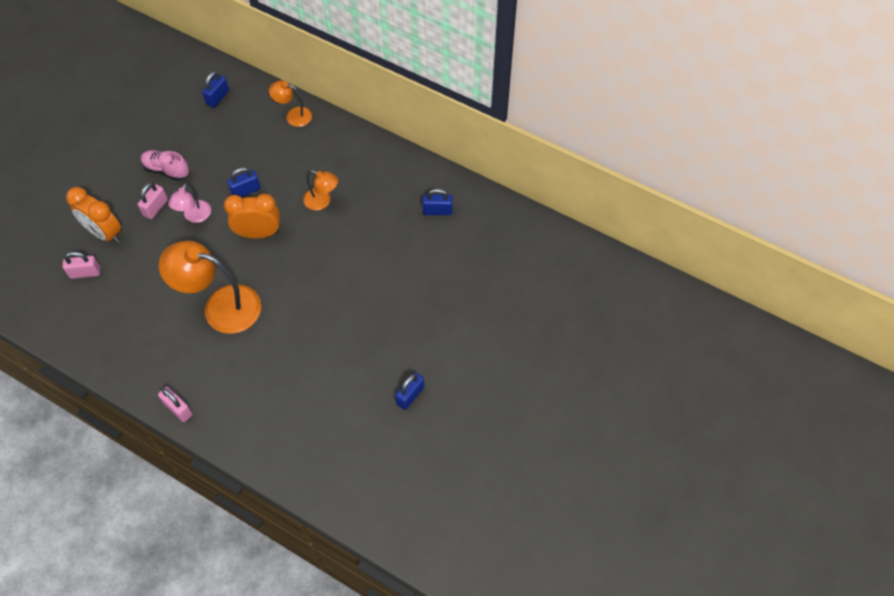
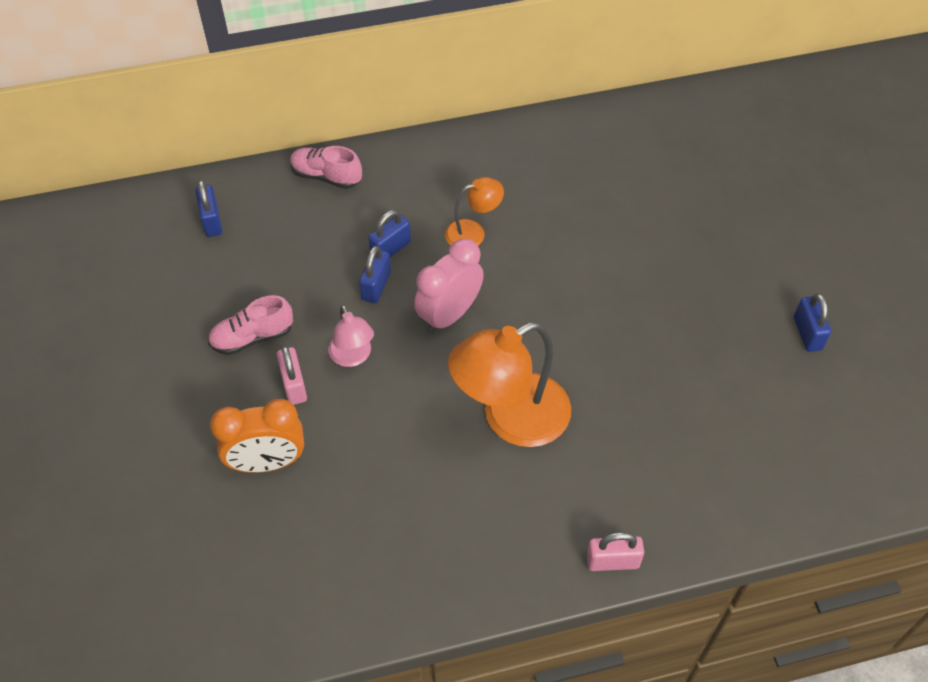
camera: 45 degrees left, 5 degrees down
pink padlock [63,252,100,279] -> none
orange clock [224,193,280,238] -> pink clock [414,239,484,334]
orange lamp [269,80,312,127] -> pink shoe [290,146,362,189]
blue padlock [423,188,453,215] -> blue padlock moved to [368,210,411,257]

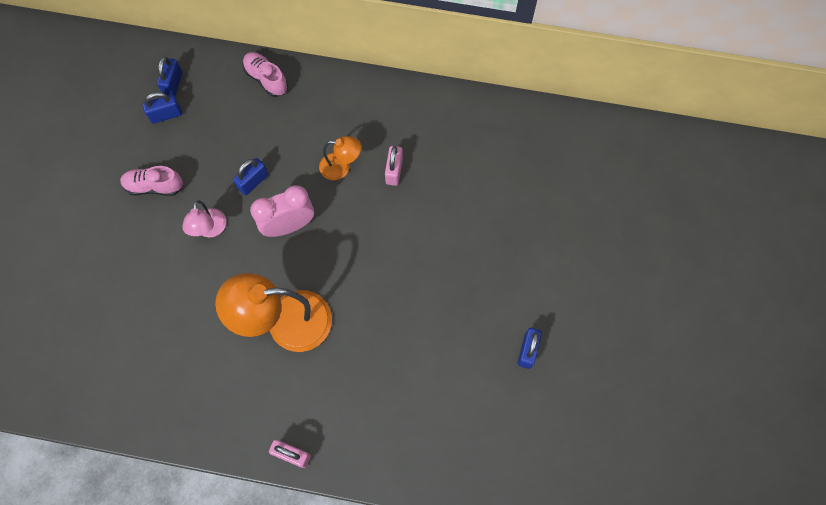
camera: 25 degrees right, 15 degrees up
orange clock [210,399,304,473] -> none
pink padlock [277,346,307,405] -> pink padlock moved to [385,146,403,186]
blue padlock [368,210,411,257] -> blue padlock moved to [143,92,182,124]

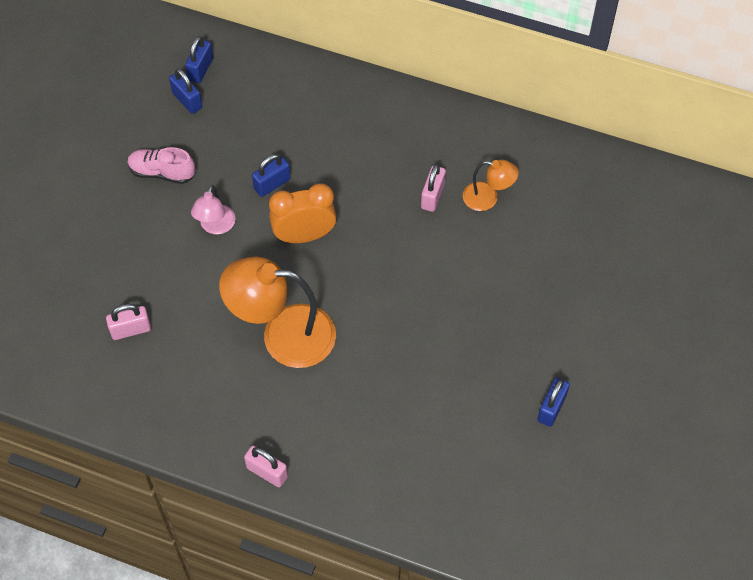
camera: 10 degrees right, 10 degrees down
blue padlock [143,92,182,124] -> blue padlock turned 60 degrees clockwise [169,68,202,114]
pink shoe [242,52,288,97] -> none
pink clock [250,185,314,237] -> orange clock [269,184,336,243]
orange lamp [319,136,361,180] -> orange lamp moved to [463,160,519,211]
none -> pink padlock [106,304,151,340]

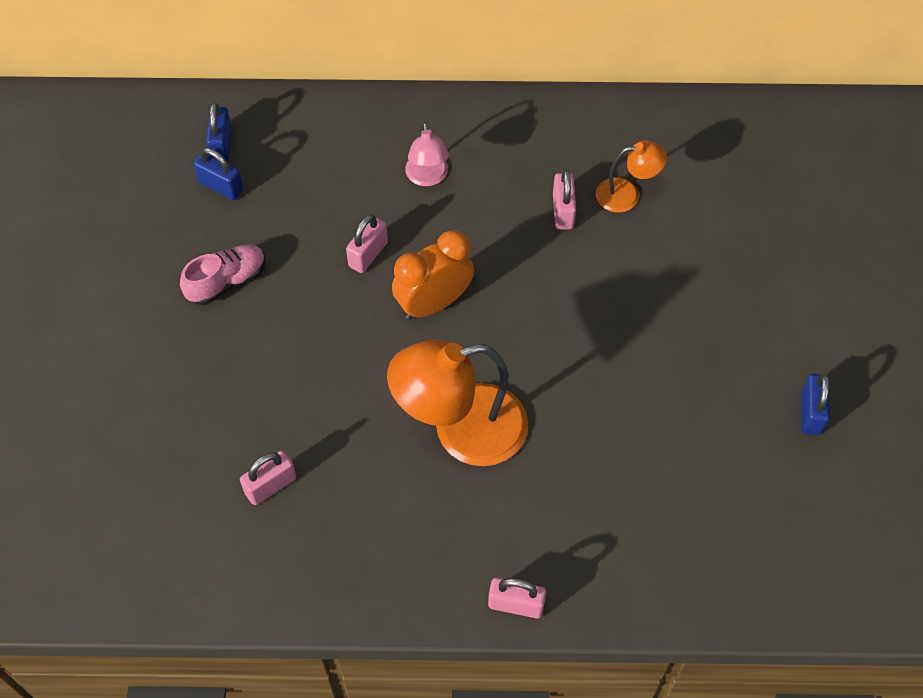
camera: 20 degrees left, 0 degrees up
pink shoe [127,147,195,184] -> pink shoe turned 150 degrees clockwise [180,244,266,305]
pink lamp [191,185,236,234] -> pink lamp moved to [405,122,449,186]
blue padlock [252,154,291,197] -> pink padlock [346,214,388,273]

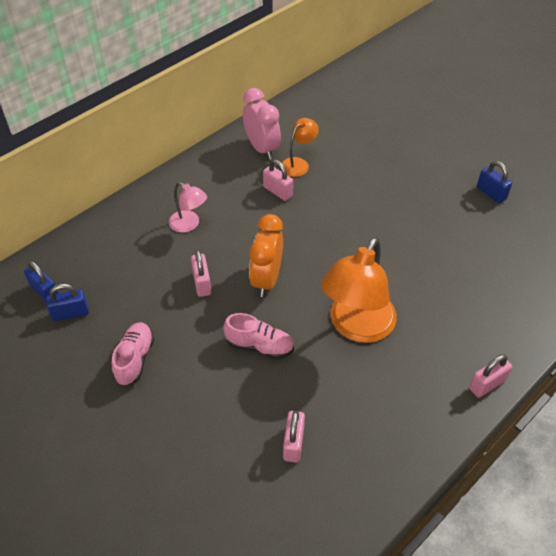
camera: 45 degrees left, 10 degrees down
none -> pink shoe [224,313,294,359]
none -> pink clock [243,88,281,160]

